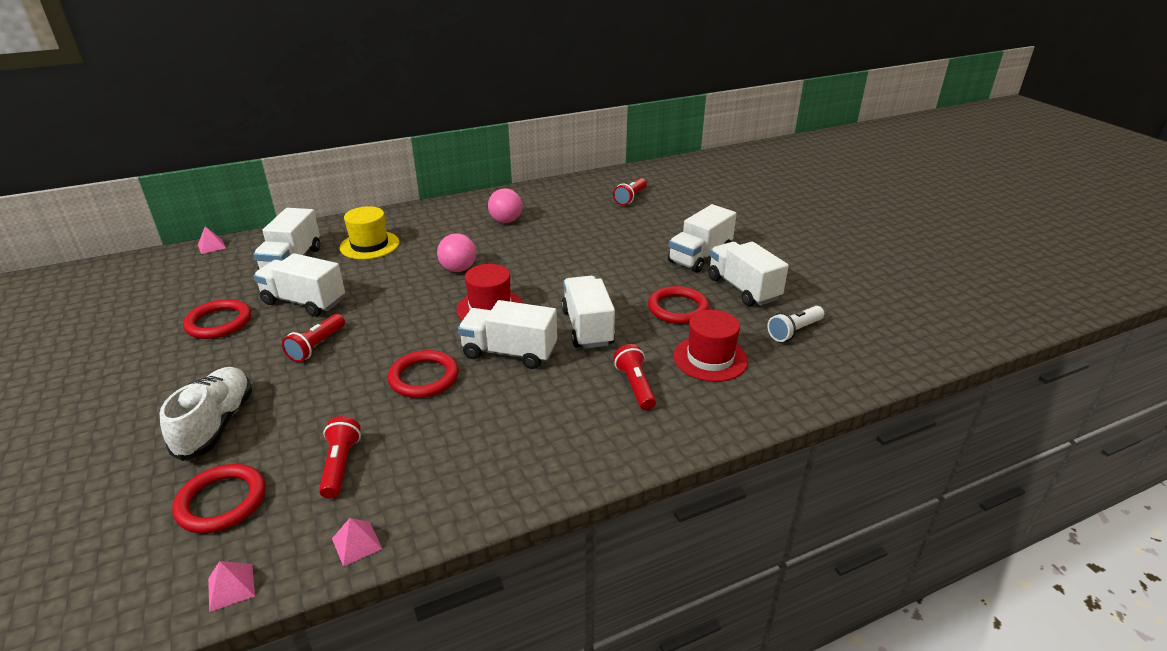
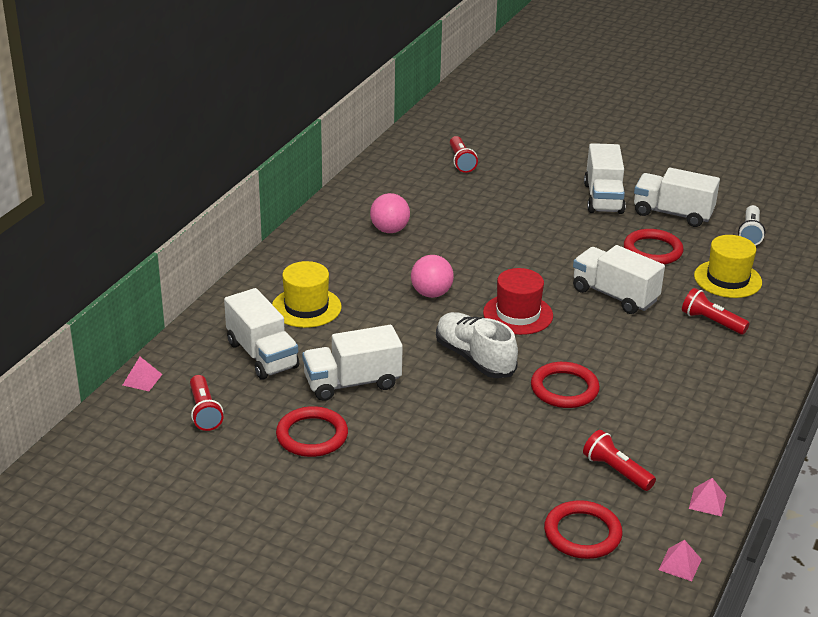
camera: 40 degrees left, 0 degrees up
white shoe [159,367,252,461] -> white shoe moved to [436,312,518,378]
red flashlight [282,314,345,362] -> red flashlight moved to [190,375,223,431]
white truck [458,300,557,369] -> none
red hat [673,310,748,382] -> yellow hat [694,235,762,298]

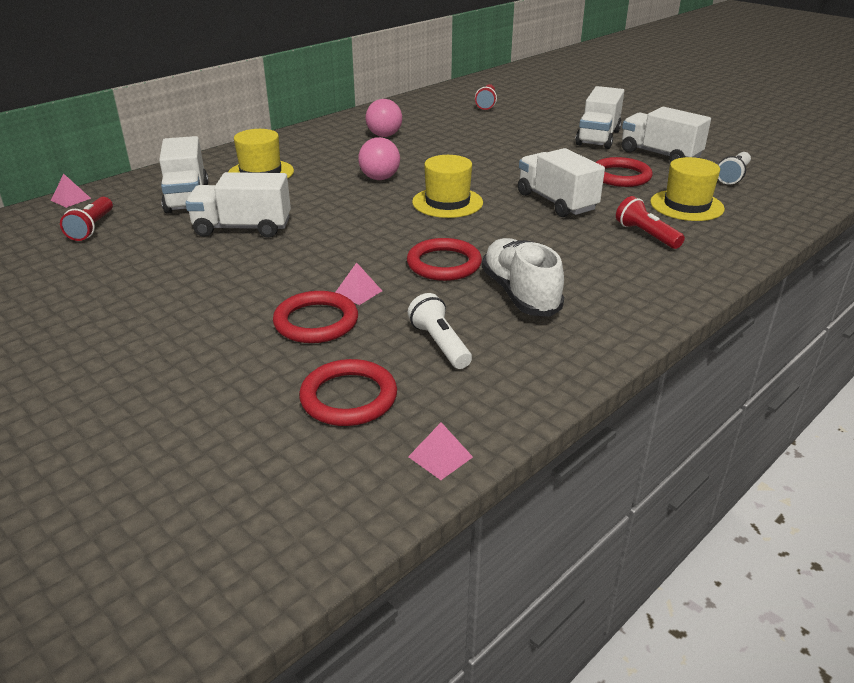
camera: 20 degrees right, 0 degrees up
red ring [276,406,348,457] -> red ring moved to [273,291,358,343]
white shoe [436,312,518,378] -> white shoe moved to [482,238,564,317]
red hat [483,268,553,335] -> yellow hat [412,155,483,218]
red flashlight [583,430,656,491] -> white flashlight [408,293,472,369]
pink pyramid [689,478,727,517] -> pink pyramid moved to [335,263,382,305]

